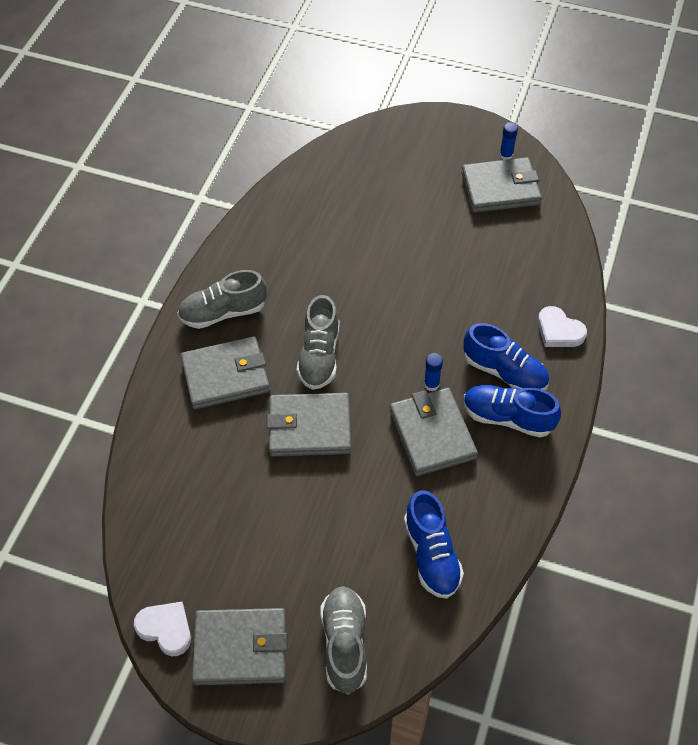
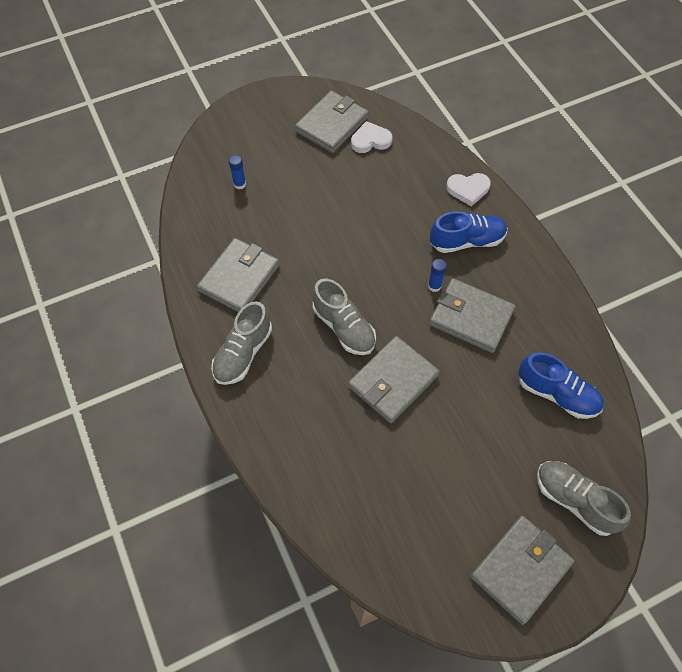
camera: 45 degrees left, 5 degrees up
white heart [134,602,191,656] -> white heart moved to [351,121,392,153]
grey wallet [180,336,270,409] -> grey wallet moved to [197,238,280,312]
blue shoe [463,385,561,437] -> none
blue glue stick [499,122,518,160] -> blue glue stick moved to [229,155,246,189]

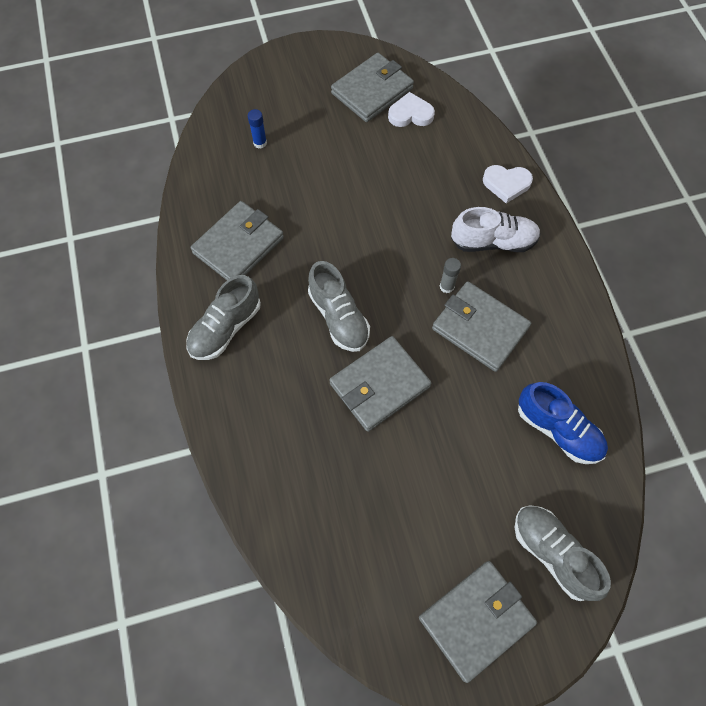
camera: 10 degrees right, 5 degrees up
blue glue stick [428,259,447,292] -> grey glue stick [440,258,461,293]
blue shoe [430,211,508,253] -> white shoe [451,207,541,252]

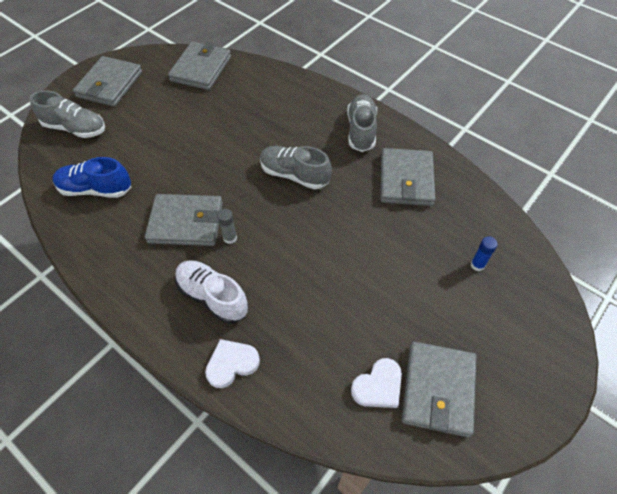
camera: 145 degrees right, 10 degrees down
grey wallet [329,336,431,432] -> grey wallet moved to [168,42,231,90]
white shoe [451,207,541,252] -> white shoe turned 75 degrees clockwise [175,260,248,324]

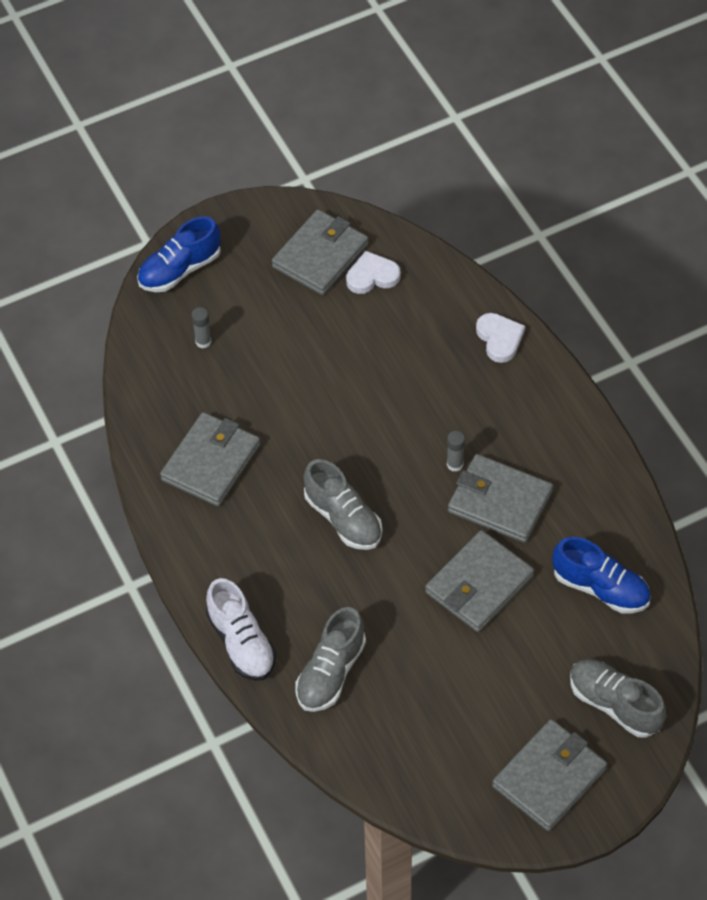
camera: 155 degrees left, 0 degrees up
grey wallet [168,42,231,90] -> grey wallet moved to [425,530,534,632]
white shoe [175,260,248,324] -> white shoe moved to [206,578,276,681]
white heart [205,339,260,388] -> white heart turned 105 degrees counterclockwise [476,313,525,363]
grey shoe [347,94,377,152] -> grey shoe moved to [295,607,366,712]
blue glue stick [471,236,498,271] -> grey glue stick [191,307,212,348]
none -> blue shoe [137,216,221,292]

